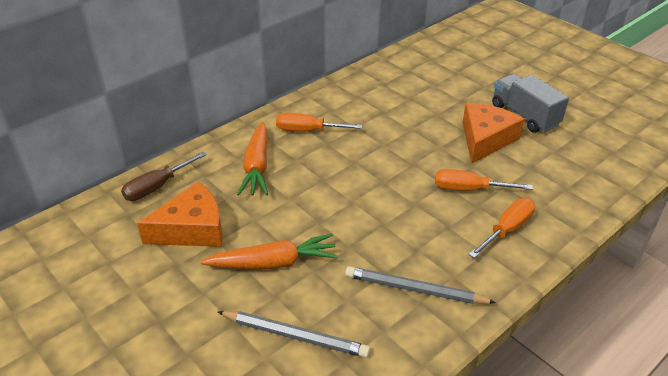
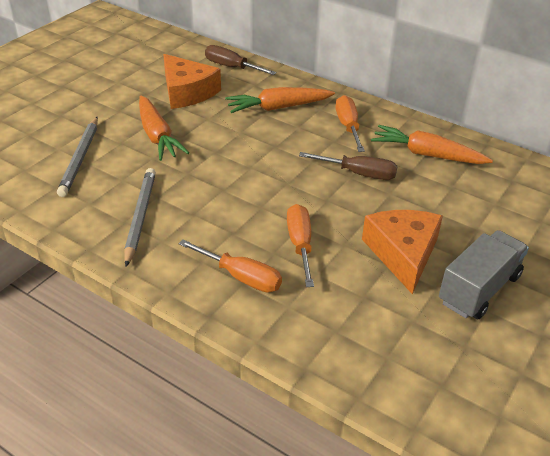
camera: 75 degrees right, 0 degrees up
orange cheese [463,102,524,163] -> orange cheese turned 105 degrees counterclockwise [362,210,443,294]
none -> brown screwdriver [299,152,397,180]
none -> orange carrot [371,125,493,164]

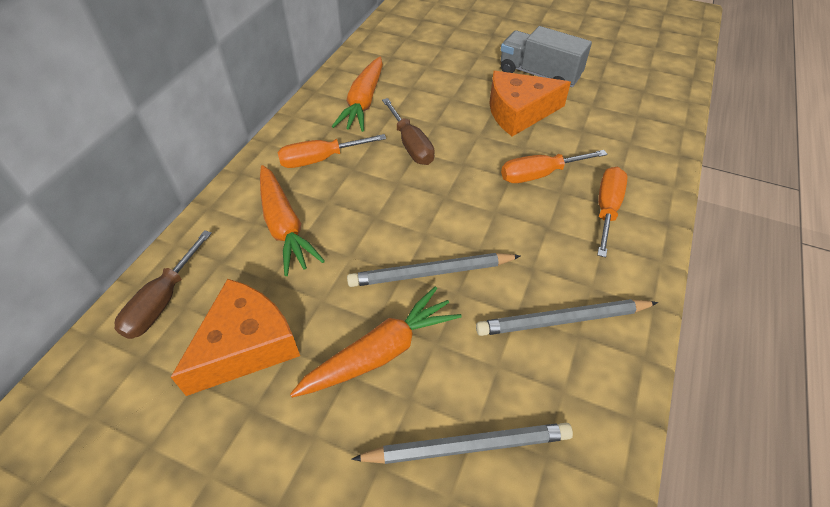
camera: 100 degrees left, 10 degrees up
brown screwdriver [299,152,397,180] -> brown screwdriver turned 150 degrees clockwise [382,98,435,165]
none -> grey pencil [347,253,521,287]

